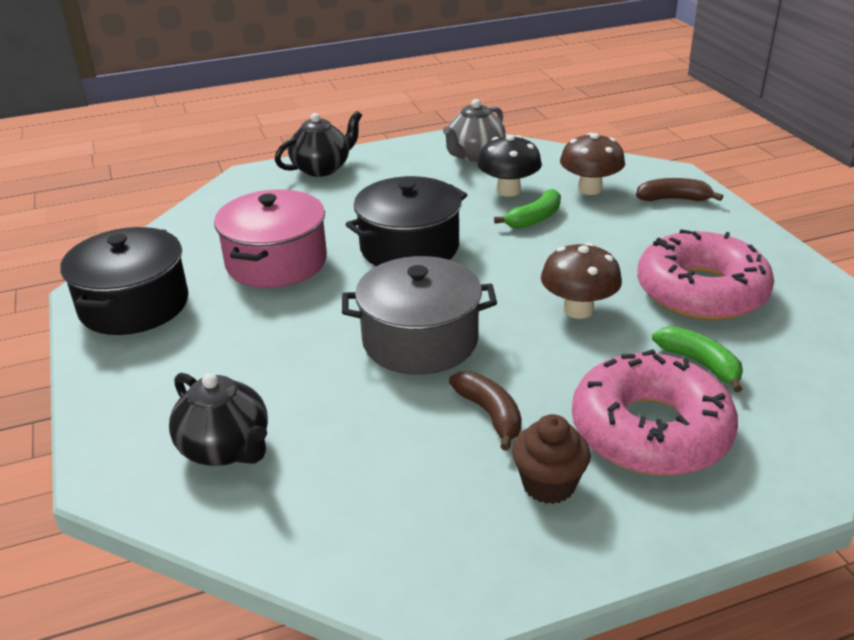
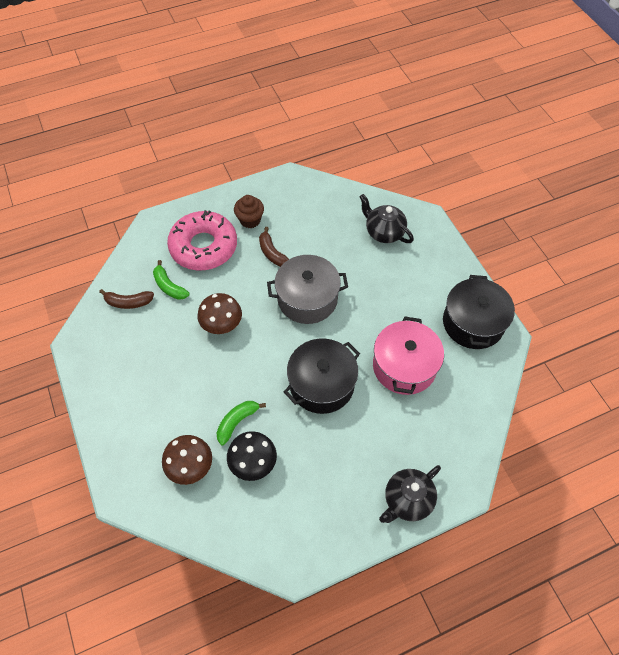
camera: 175 degrees right, 25 degrees up
grey teapot [443,99,506,162] -> none
brown banana [636,178,723,201] -> brown banana moved to [99,289,154,309]
pink donut [637,229,774,321] -> none

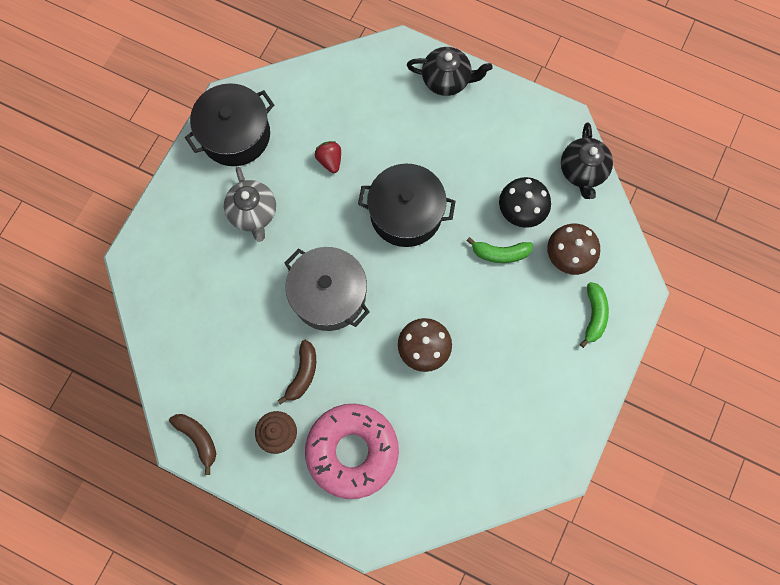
camera: 130 degrees left, 15 degrees up
brown banana [99,289,154,309] -> brown banana moved to [169,414,216,475]
green banana [153,260,189,300] -> green banana moved to [580,282,609,348]
black teapot [359,194,414,243] -> black teapot moved to [561,122,613,199]
pink pot [373,316,444,395] -> red strawberry [315,141,341,173]
none -> grey teapot [224,167,276,242]

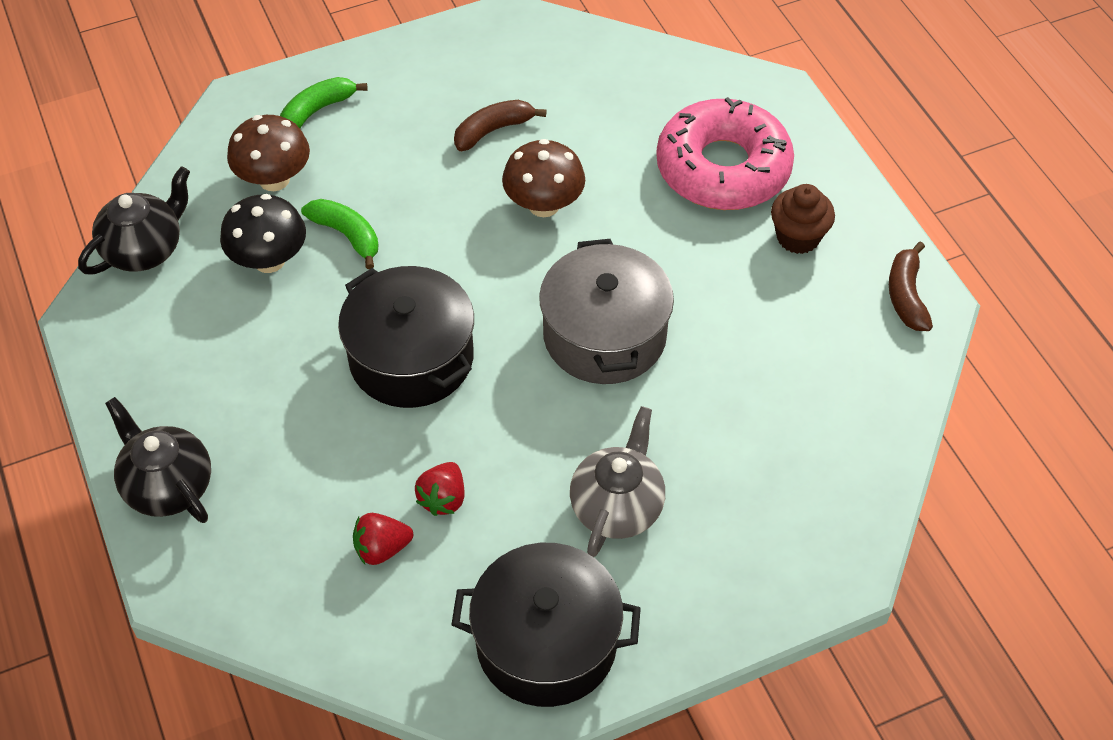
camera: 140 degrees left, 20 degrees down
brown banana [278,340,316,405] -> brown banana moved to [454,100,547,151]
none -> red strawberry [353,513,413,565]

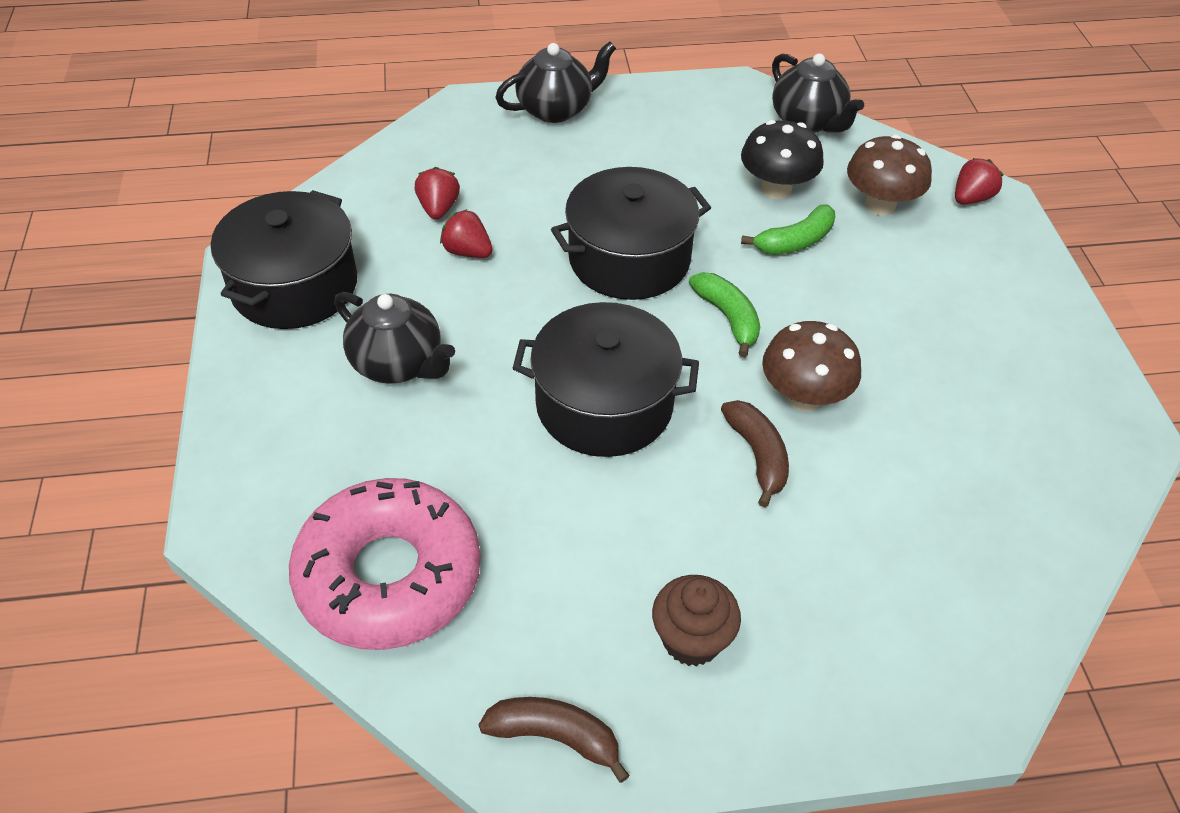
camera: 105 degrees right, 5 degrees down
green banana [280,77,368,129] -> green banana moved to [689,272,760,357]
brown banana [454,100,547,151] -> brown banana moved to [721,400,789,507]
grey pot [539,239,674,384] -> black pot [513,302,699,457]
grey teapot [570,406,665,557] -> black teapot [334,292,455,384]
pink donut [656,97,794,210] -> pink donut moved to [289,478,481,650]
none -> red strawberry [955,158,1003,204]

